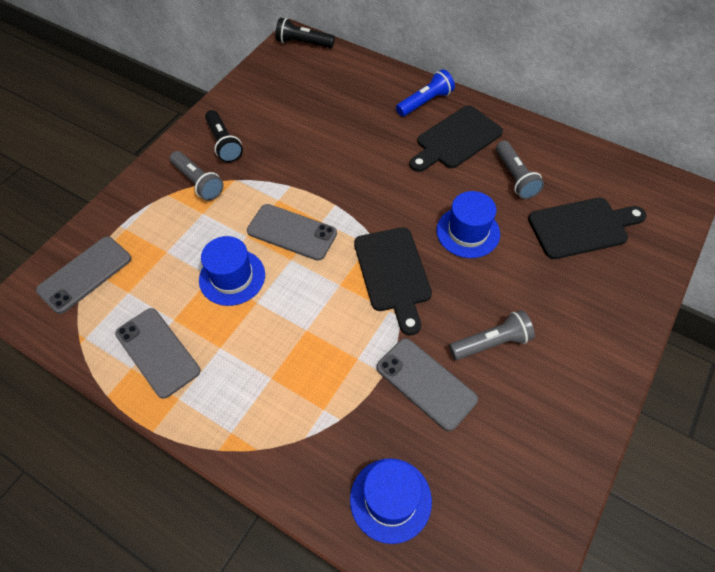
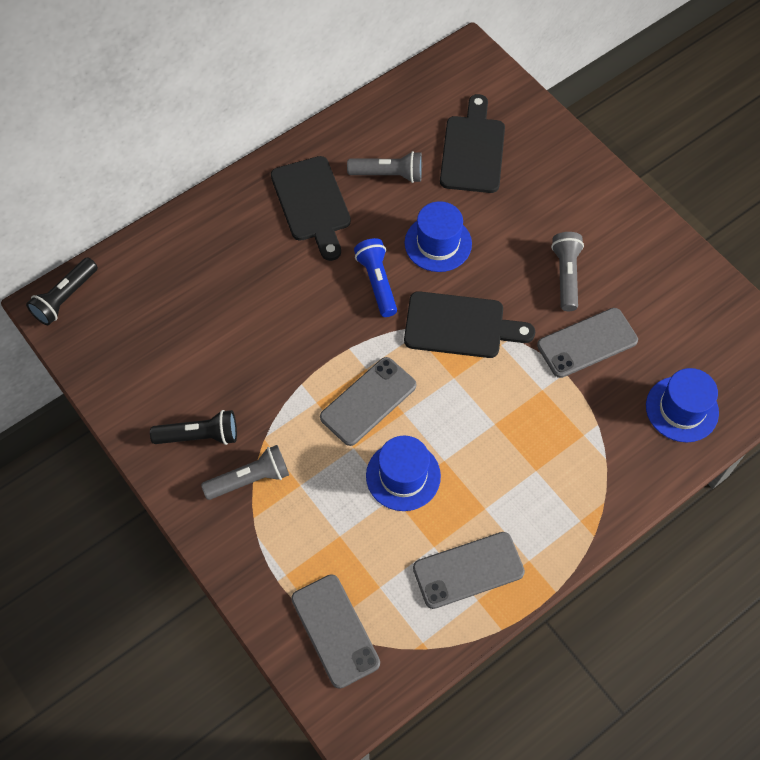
camera: 70 degrees left, 5 degrees up
blue flashlight [396,69,455,117] -> blue flashlight moved to [354,238,397,317]

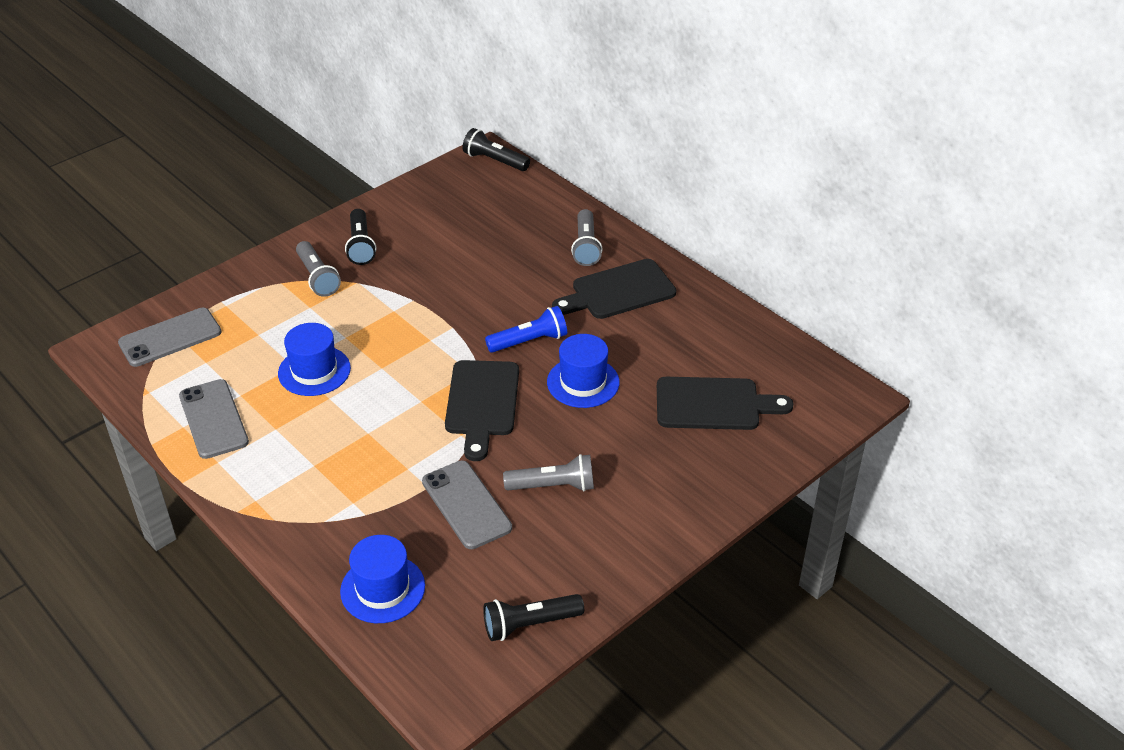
camera: 85 degrees right, 20 degrees down
grey phone [320,357,416,446] -> none
grey flashlight [347,151,422,183] -> grey flashlight moved to [571,209,603,266]
none -> black flashlight [483,594,584,641]

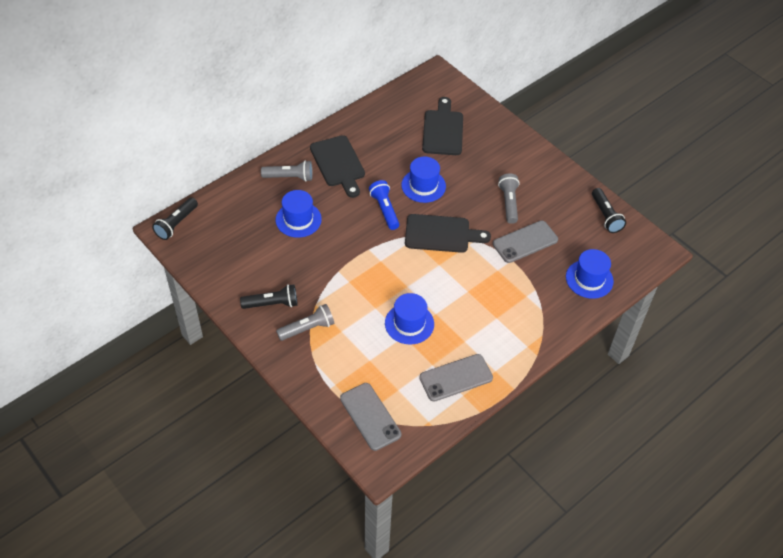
camera: 90 degrees left, 10 degrees up
none -> blue hat [276,190,322,238]

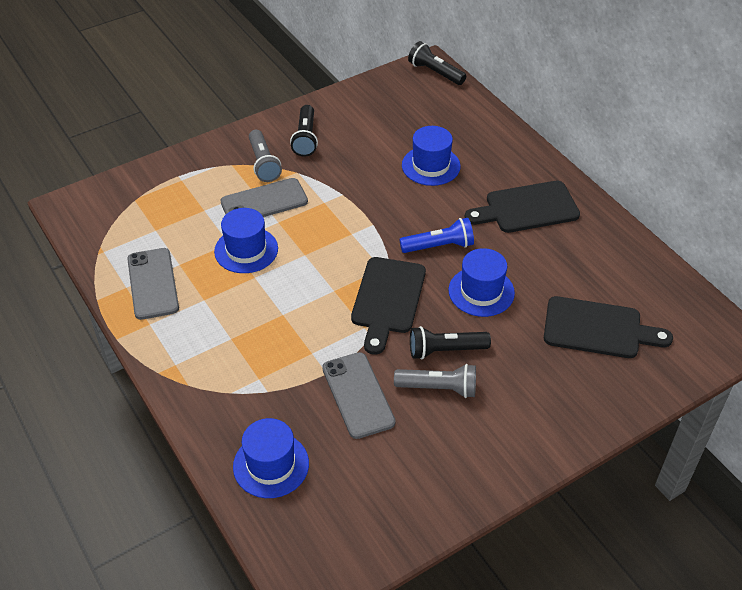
camera: 100 degrees right, 5 degrees down
grey flashlight [261,160,313,182] -> none
grey phone [340,383,402,451] -> grey phone moved to [220,178,308,217]
black flashlight [592,188,626,233] -> black flashlight moved to [410,326,491,360]

